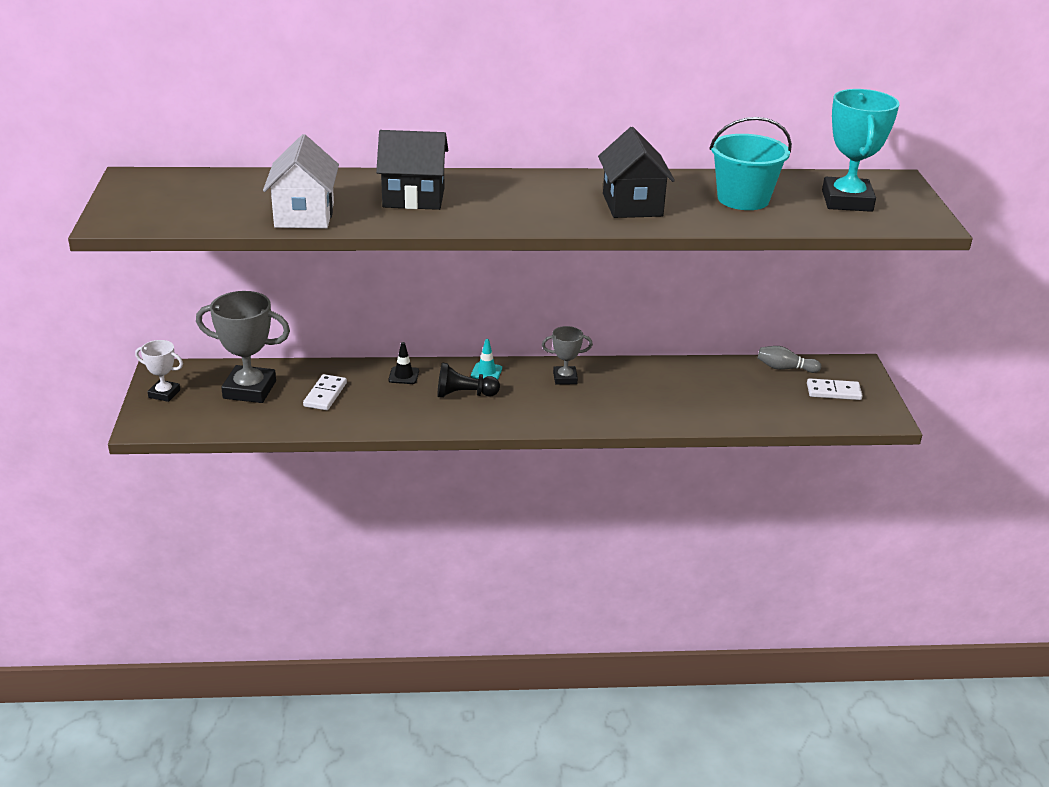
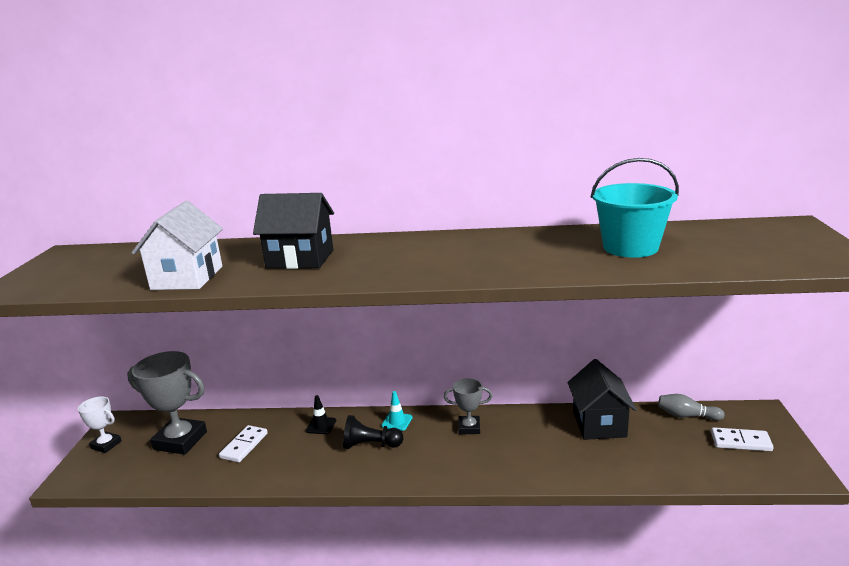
camera: 10 degrees right, 10 degrees down
black house [598,127,675,218] -> black house moved to [568,359,637,440]
turquoise trophy [822,89,899,212] -> none

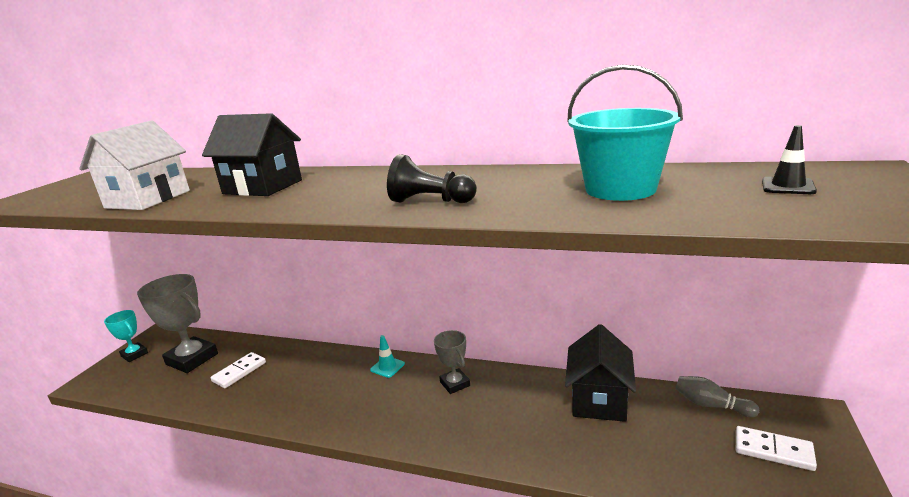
camera: 15 degrees right, 0 degrees up
white trophy [78,397,122,453] -> turquoise trophy [104,310,148,362]
black traffic cone [306,395,336,434] -> black traffic cone moved to [762,125,817,194]
black pawn [343,415,403,449] -> black pawn moved to [387,154,477,203]
grey trophy [444,378,492,434] -> grey trophy turned 45 degrees clockwise [434,330,470,394]

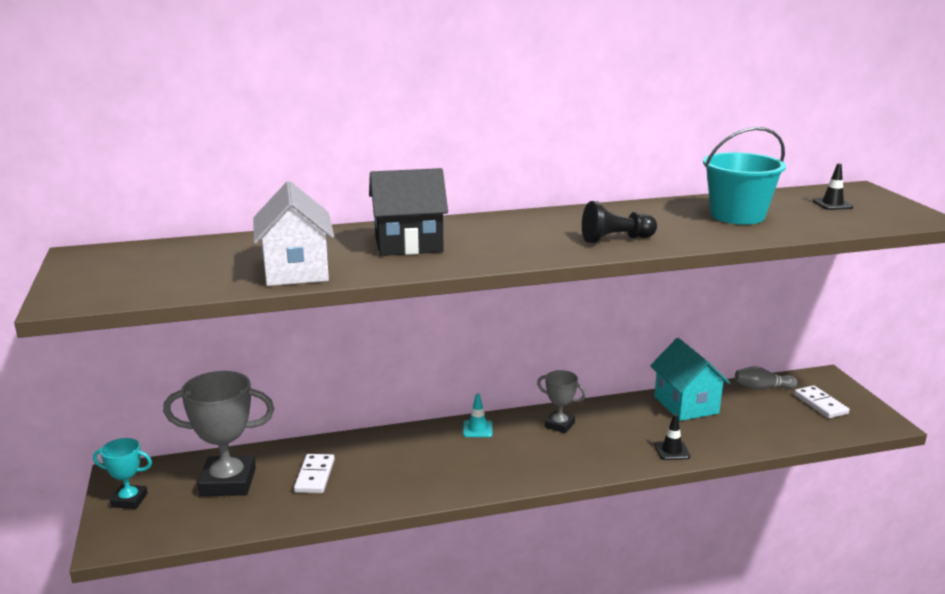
camera: 35 degrees left, 0 degrees up
black house [565,324,636,422] -> turquoise house [650,338,730,421]
white domino [736,426,817,471] -> white domino turned 75 degrees clockwise [794,385,849,418]
none -> black traffic cone [654,414,690,460]

